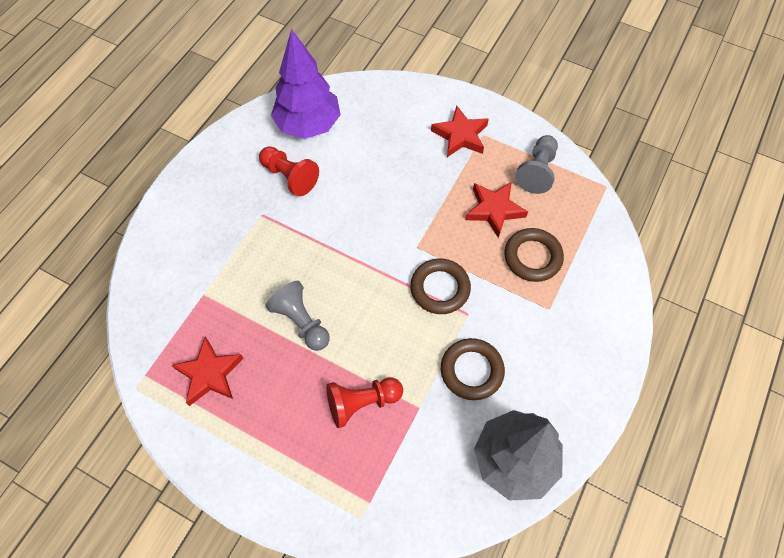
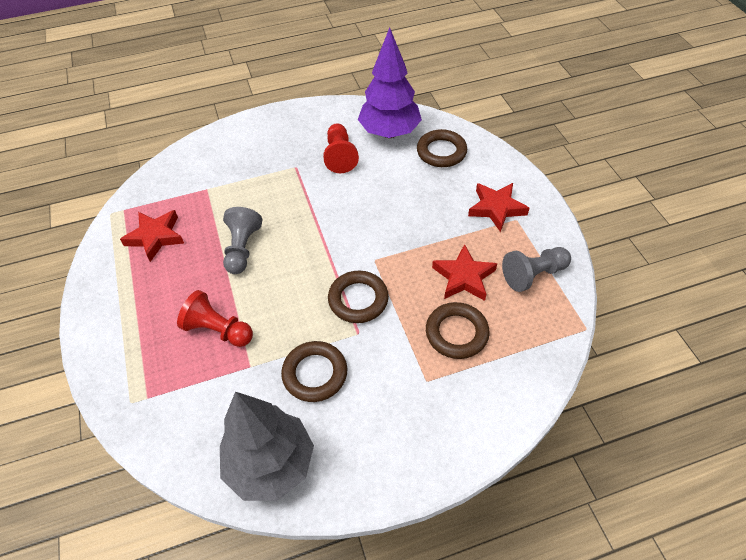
camera: 45 degrees right, 10 degrees down
none -> brown ring [417,129,467,167]

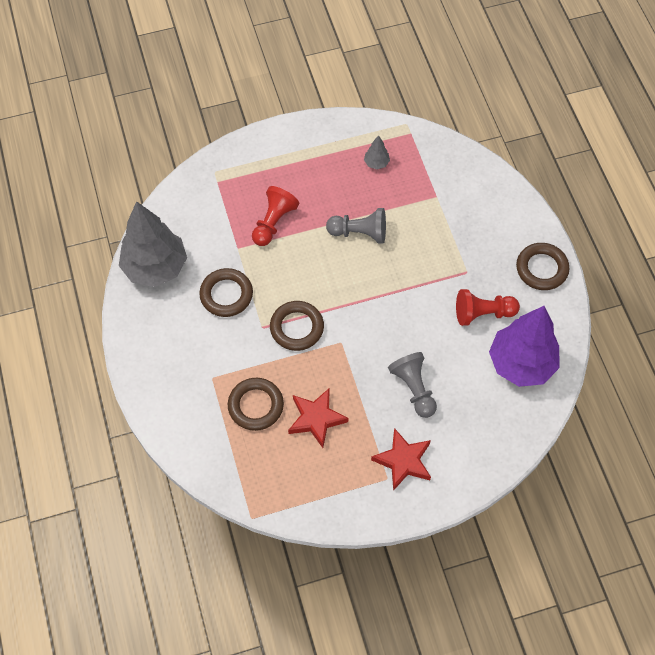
camera: 90 degrees right, 10 degrees up
red star [120,210,184,262] -> grey tree [364,135,390,169]
brown ring [417,129,467,167] -> brown ring moved to [516,243,570,290]
grey pawn [502,247,571,292] -> grey pawn moved to [388,352,437,418]

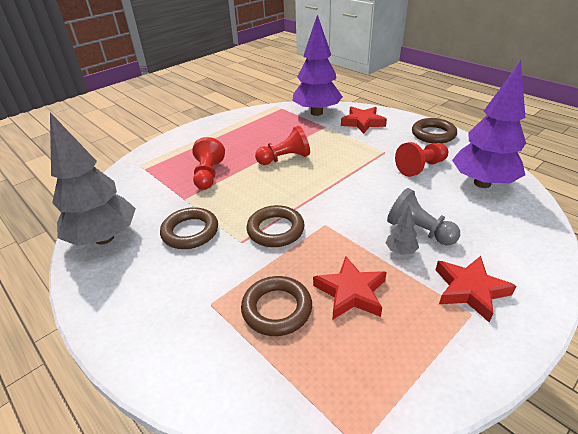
camera: 25 degrees left, 25 degrees down
grey pawn [326,208,386,244] -> red pawn [255,126,310,165]
grey tree [364,135,390,169] -> grey tree moved to [386,205,419,255]
none -> purple tree [292,15,343,116]
none -> red star [341,107,387,134]

